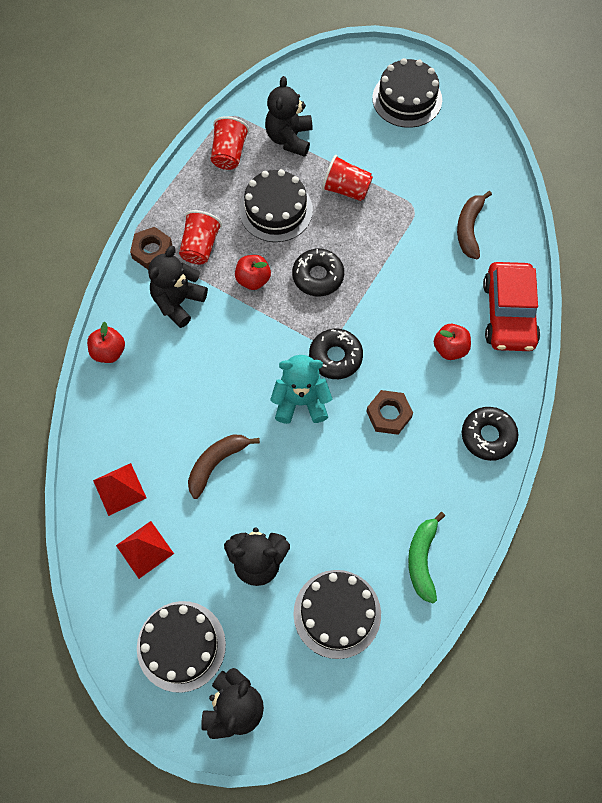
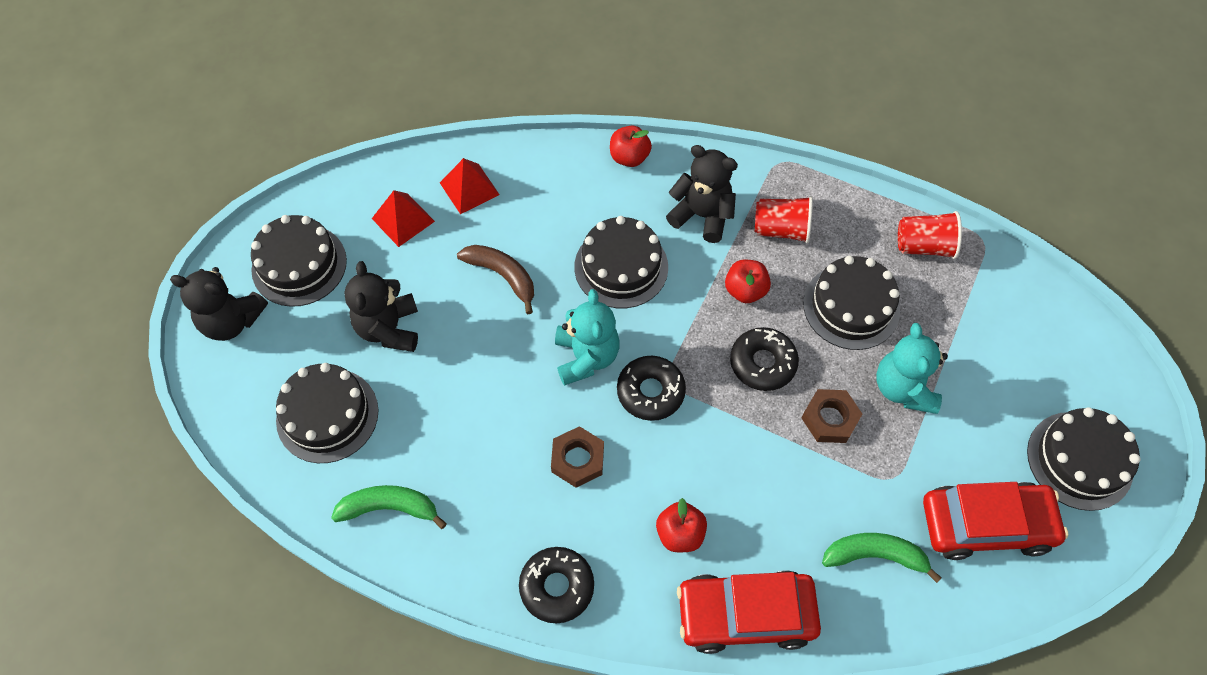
camera: 85 degrees right, 5 degrees down
brown nut [130,227,172,269] -> brown nut moved to [802,389,862,443]
black teddy bear [265,76,313,157] -> none
red cup [322,155,373,201] -> turquoise teddy bear [876,323,948,414]
brown banana [457,191,492,259] -> green banana [822,533,942,583]
none -> black cake [574,216,668,308]
none -> red car [923,482,1068,560]

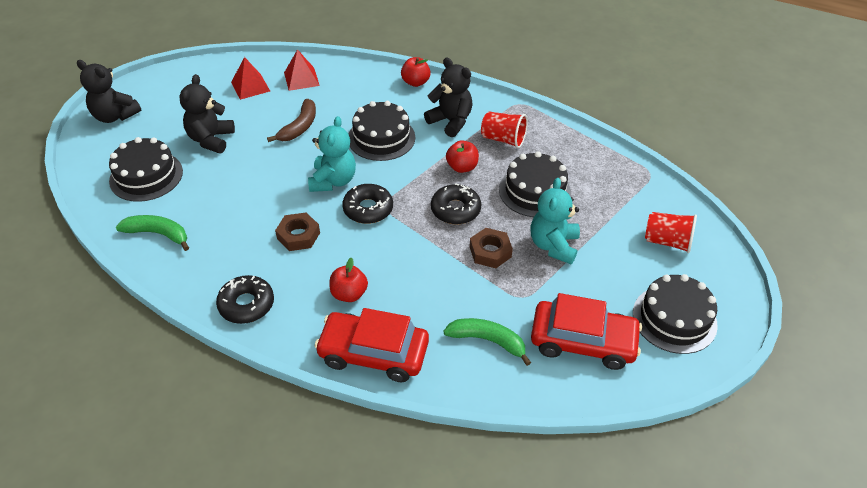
camera: 15 degrees right, 15 degrees down
black cake [251,215,347,307] -> none
brown banana [457,245,534,314] -> brown banana turned 60 degrees clockwise [267,99,316,142]
red cup [898,211,962,259] -> red cup moved to [645,212,697,253]

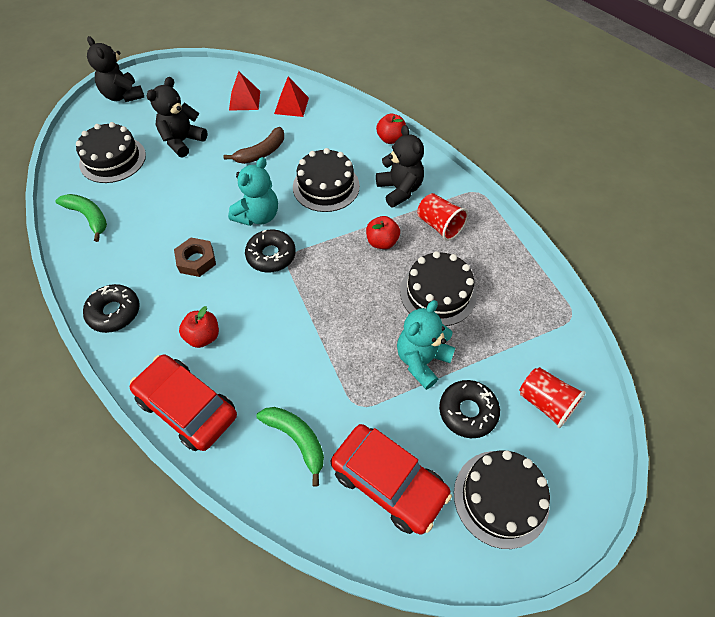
camera: 25 degrees right, 10 degrees up
black donut [431,183,481,224] -> black donut moved to [439,380,500,438]
brown nut [469,228,513,268] -> none

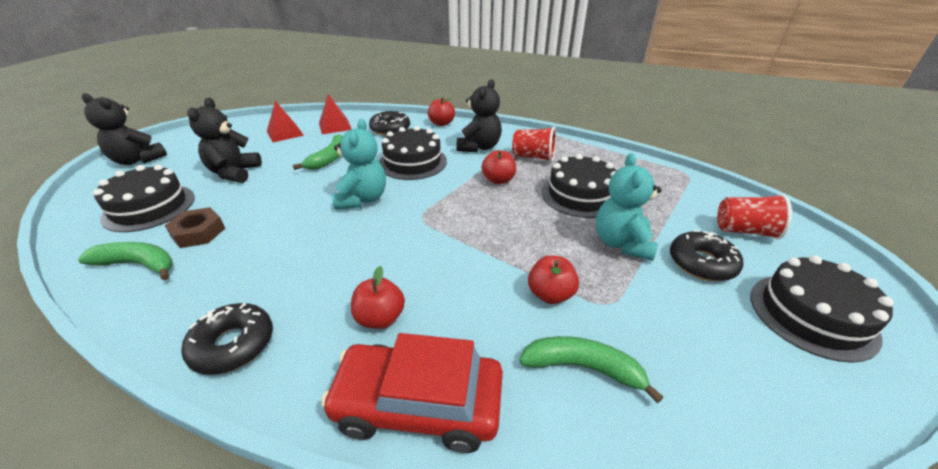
camera: 30 degrees left, 20 degrees down
brown nut [174,238,216,277] -> brown nut moved to [164,207,225,248]
brown banana [223,127,284,164] -> green banana [293,134,342,170]
black donut [245,230,296,273] -> black donut moved to [369,111,410,136]
red car [331,424,452,535] -> none
black teddy bear [376,125,424,208] -> black teddy bear turned 75 degrees clockwise [456,79,502,152]
none -> red apple [528,255,579,304]

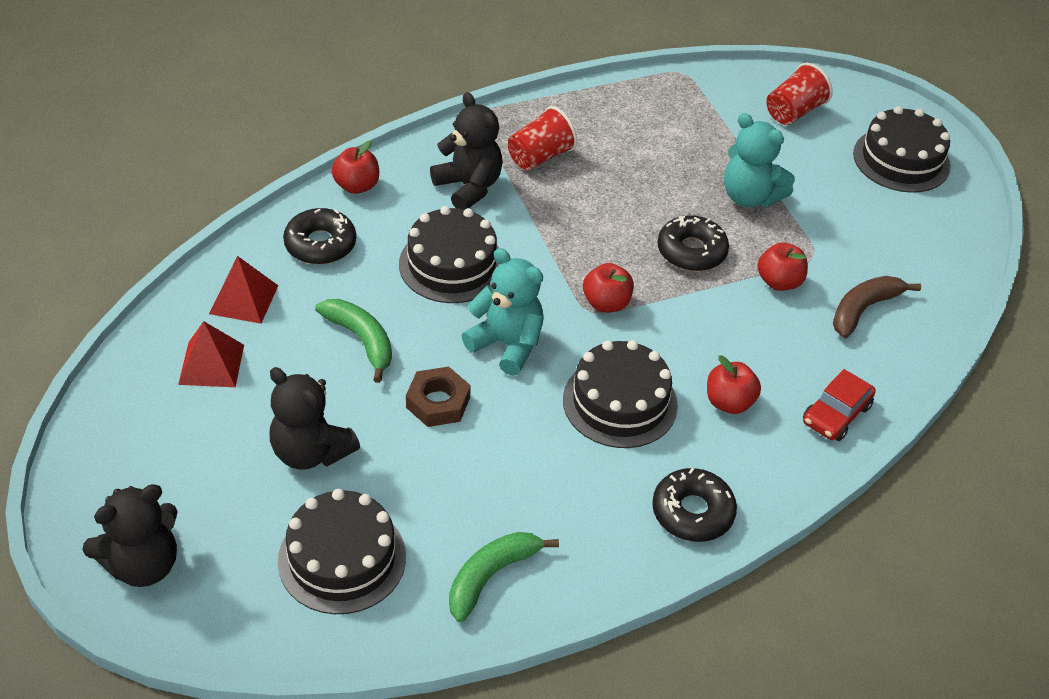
camera: 60 degrees left, 10 degrees up
brown nut [164,207,225,248] -> brown nut moved to [406,367,471,427]
red car [321,333,503,453] -> red car [803,369,876,441], size x0.59
red apple [482,150,516,184] -> red apple moved to [583,263,634,312]
green banana [519,336,664,403] -> brown banana [833,276,921,338]
black cake [542,154,616,218] -> black cake moved to [563,340,678,448]
black donut [670,230,743,281] -> black donut moved to [658,215,729,271]

